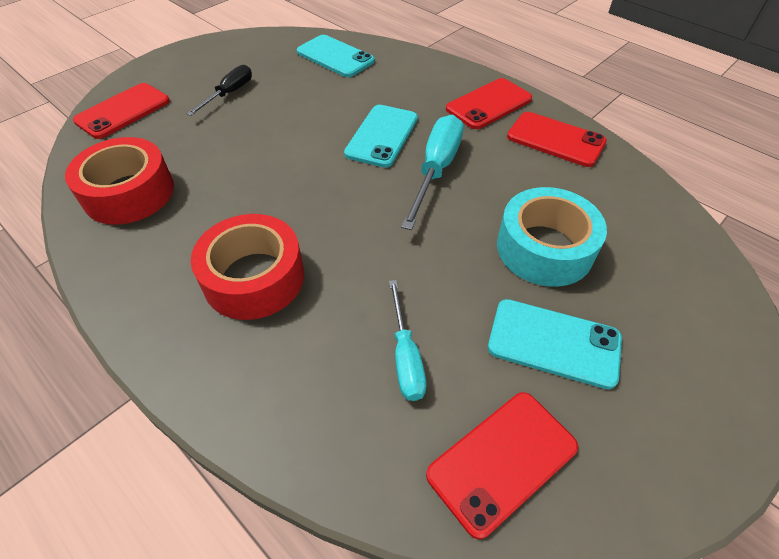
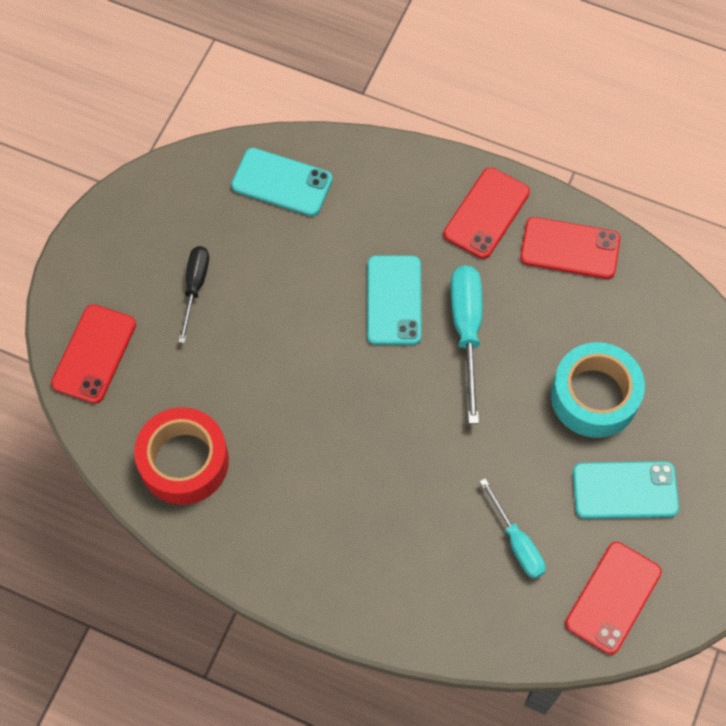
camera: 20 degrees left, 15 degrees up
red tape [191,214,304,320] -> none

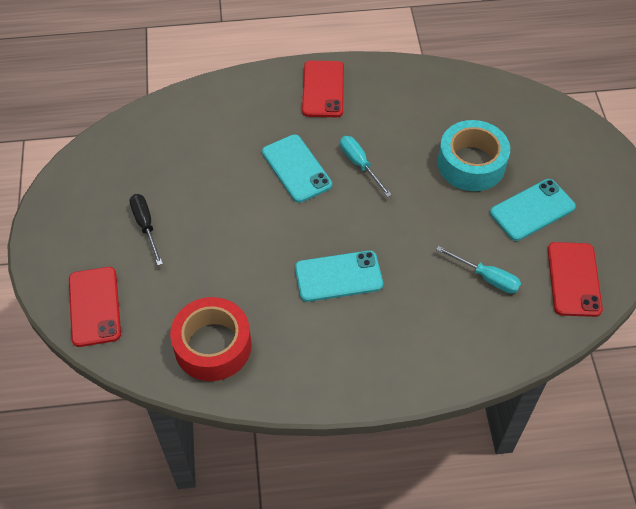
camera: 30 degrees left, 10 degrees down
turquoise phone [231,148,333,216] -> turquoise phone moved to [295,250,383,302]
turquoise screwdriver [451,265,483,424] -> turquoise screwdriver [340,136,392,197], size x0.64
red phone [520,217,620,279] -> none

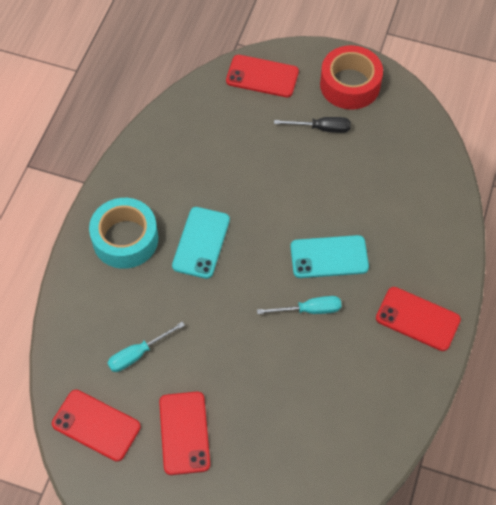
camera: 115 degrees right, 5 degrees up
red tape [170,297,252,381] -> red tape moved to [320,45,383,110]
turquoise tape [438,120,510,191] -> turquoise tape moved to [89,198,158,269]
turquoise phone [490,179,576,241] -> red phone [159,392,210,475]

